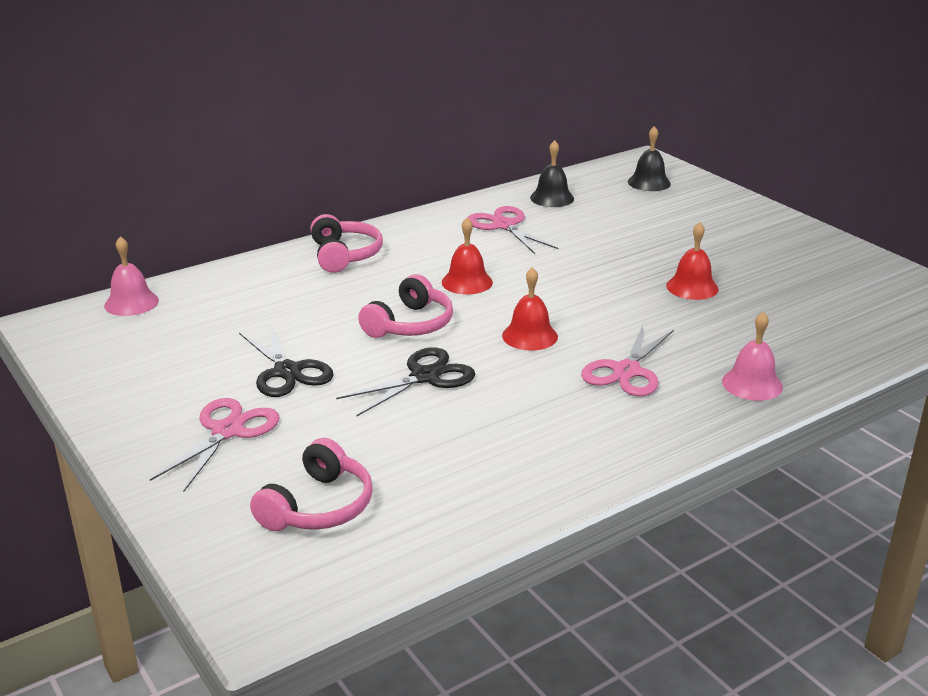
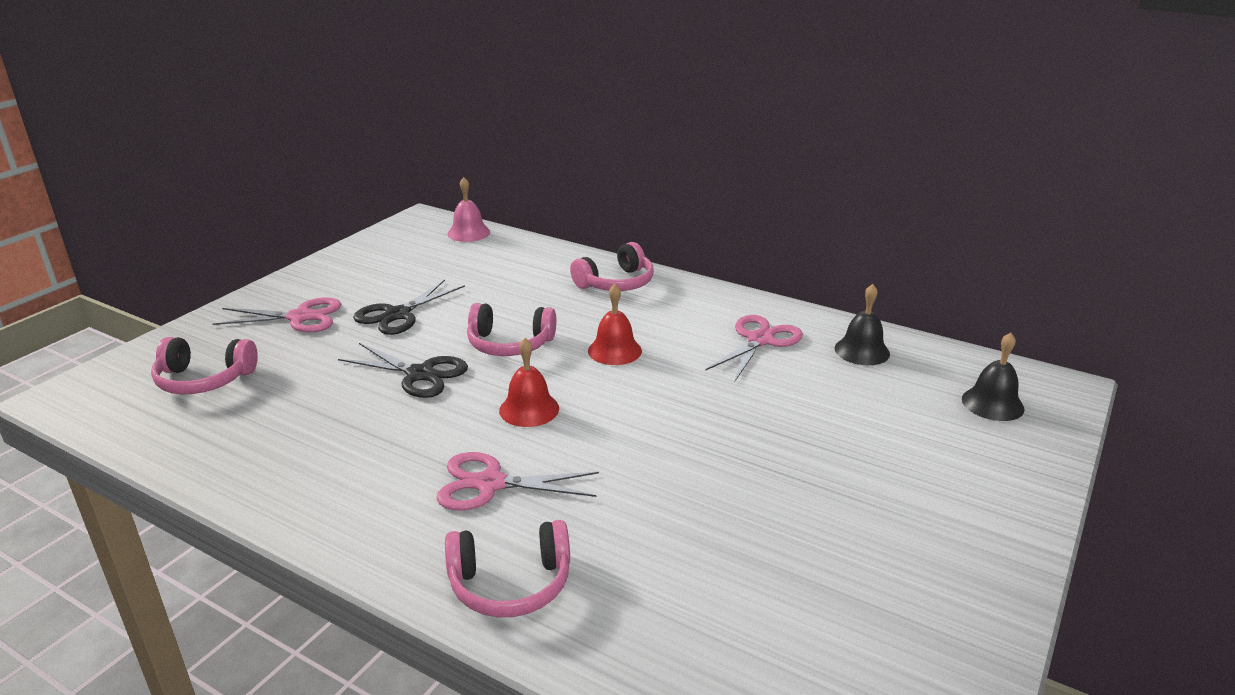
camera: 65 degrees right, 0 degrees up
red bell [666,222,718,300] -> none
pink bell [722,311,783,401] -> pink headphones [445,520,570,617]

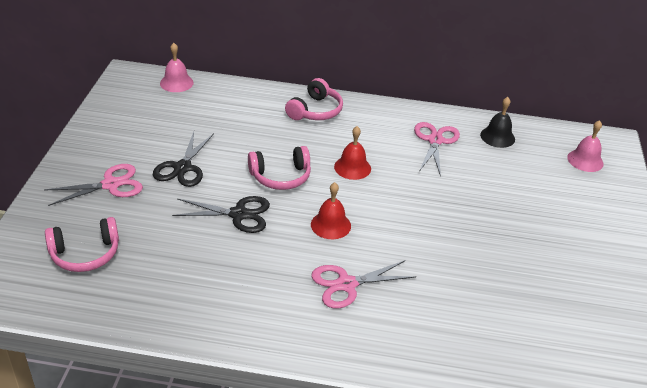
camera: 25 degrees left, 10 degrees up
pink headphones [445,520,570,617] -> none
black bell [962,332,1024,421] -> pink bell [567,120,604,172]

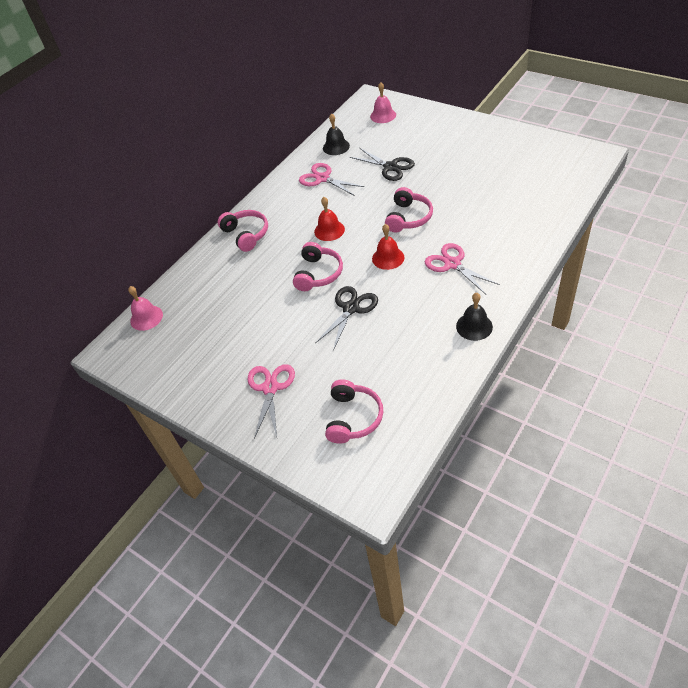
camera: 55 degrees left, 10 degrees up
black scissors [153,132,214,187] -> black scissors moved to [350,148,415,181]
pink scissors [311,260,416,309] -> pink scissors turned 135 degrees clockwise [425,243,500,294]
none -> pink headphones [385,187,433,232]
none -> black bell [456,292,493,341]

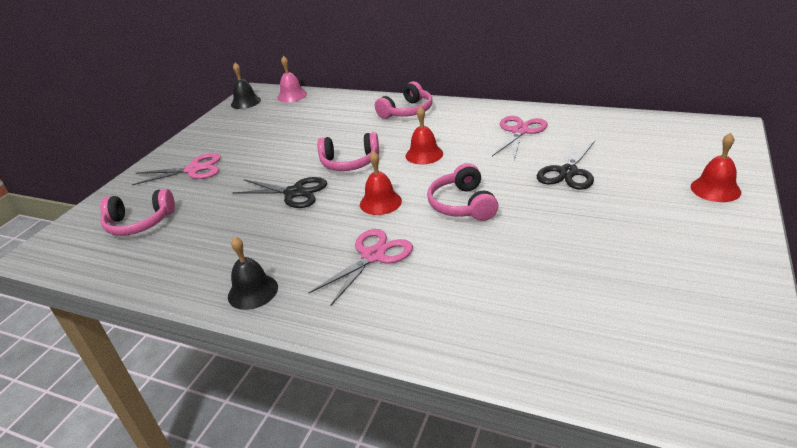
camera: 75 degrees right, 15 degrees down
black bell [323,113,350,155] -> black bell moved to [231,63,261,109]
pink bell [370,82,396,123] -> none
pink headphones [385,187,433,232] -> pink headphones turned 75 degrees clockwise [427,163,498,221]
none -> red bell [691,133,741,202]

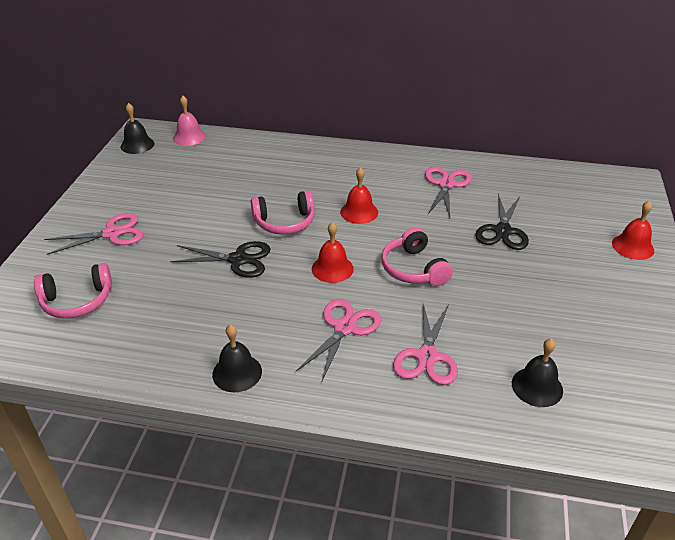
camera: 15 degrees left, 5 degrees up
pink headphones [375,81,433,119] -> none
none -> pink scissors [393,304,458,385]
none -> black bell [512,338,563,407]

